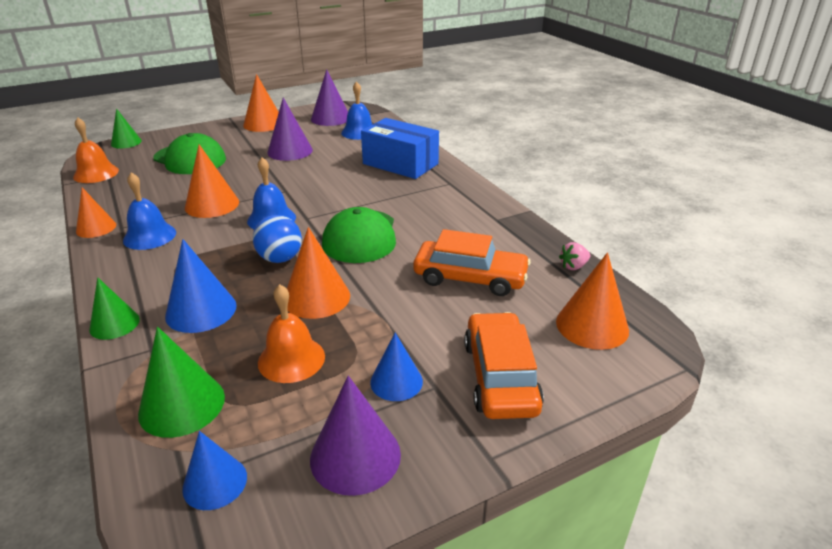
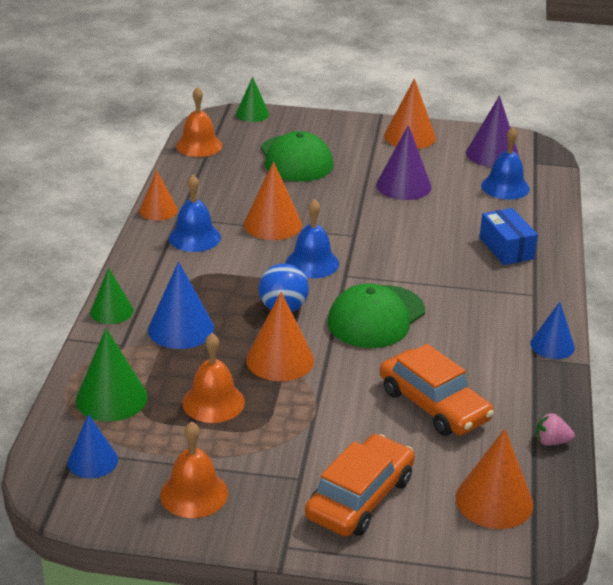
camera: 35 degrees right, 0 degrees up
purple cone [310,376,401,496] -> orange bell [160,421,228,518]
blue box [361,118,439,179] -> blue box [479,208,538,265], size x0.65
blue cone [370,333,423,401] -> blue cone moved to [531,302,575,359]

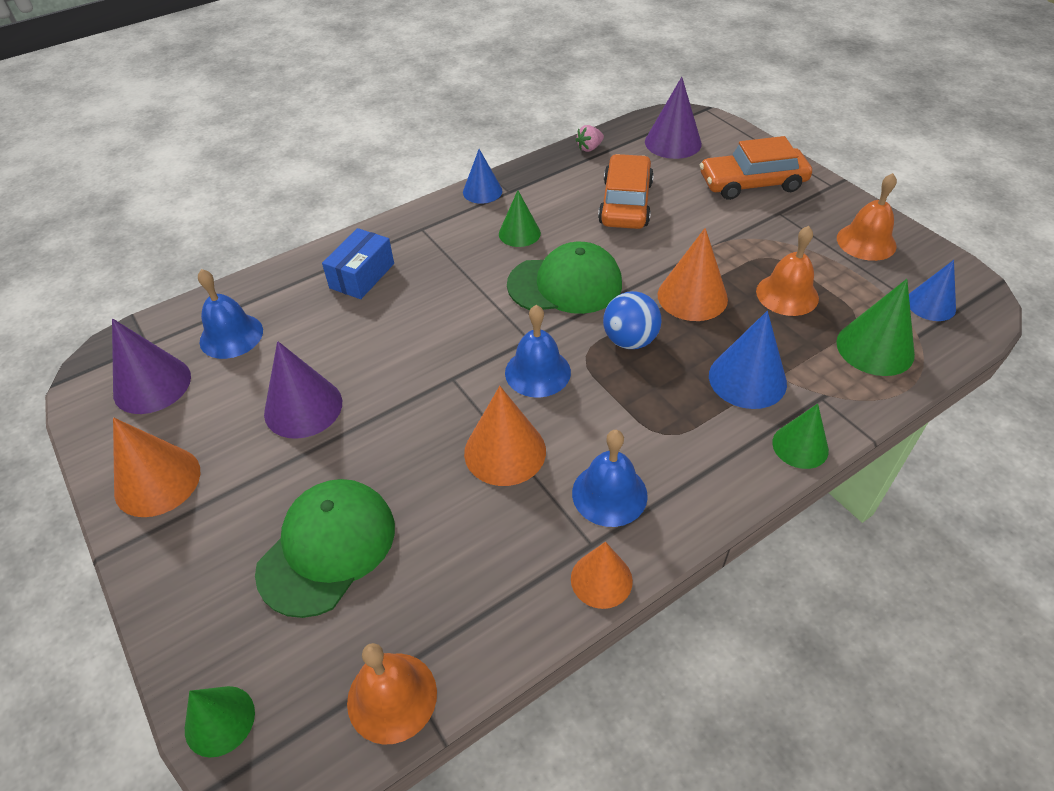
camera: 130 degrees left, 15 degrees up
orange cone [455,429,533,529] -> purple cone [645,77,702,159]
pink strawberry [536,413,575,446] -> pink strawberry turned 90 degrees clockwise [576,125,604,152]
none -> green cone [499,190,541,247]

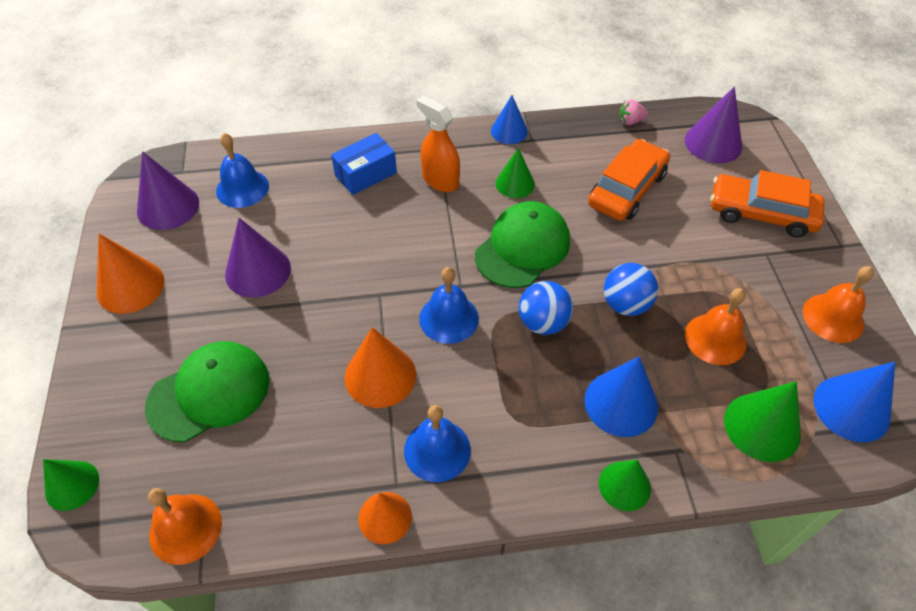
camera: 25 degrees right, 5 degrees up
green cap [507,242,622,314] -> green cap turned 75 degrees counterclockwise [475,201,570,288]
orange cone [658,228,728,321] -> blue ball [604,263,658,316]
blue cone [909,260,956,321] -> blue cone [814,362,895,442], size x1.51
none -> orange spray bottle [416,96,460,192]

